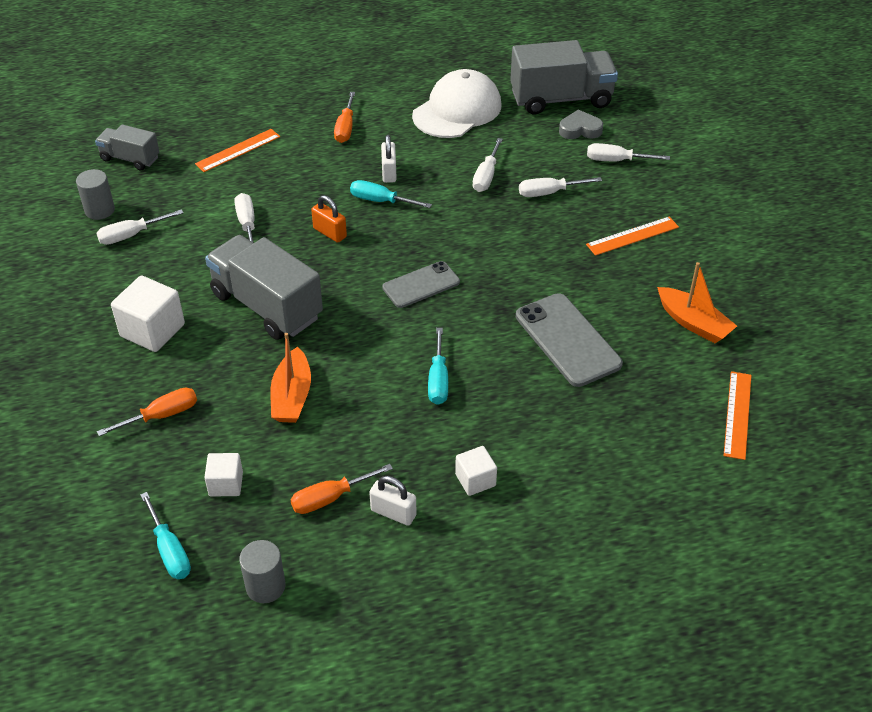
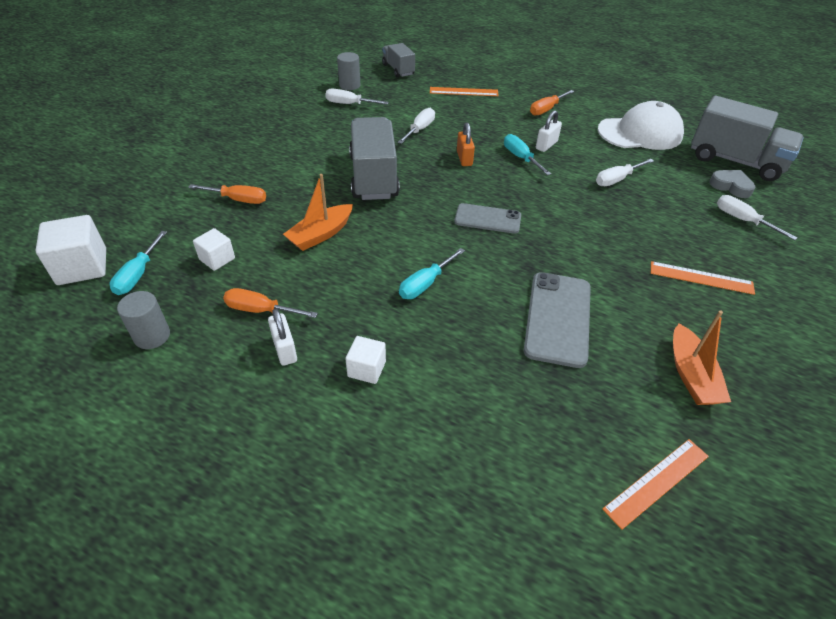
camera: 40 degrees right, 0 degrees up
white cube [111,275,185,352] -> white cube moved to [35,215,106,285]
white screwdriver [519,177,602,197] -> none

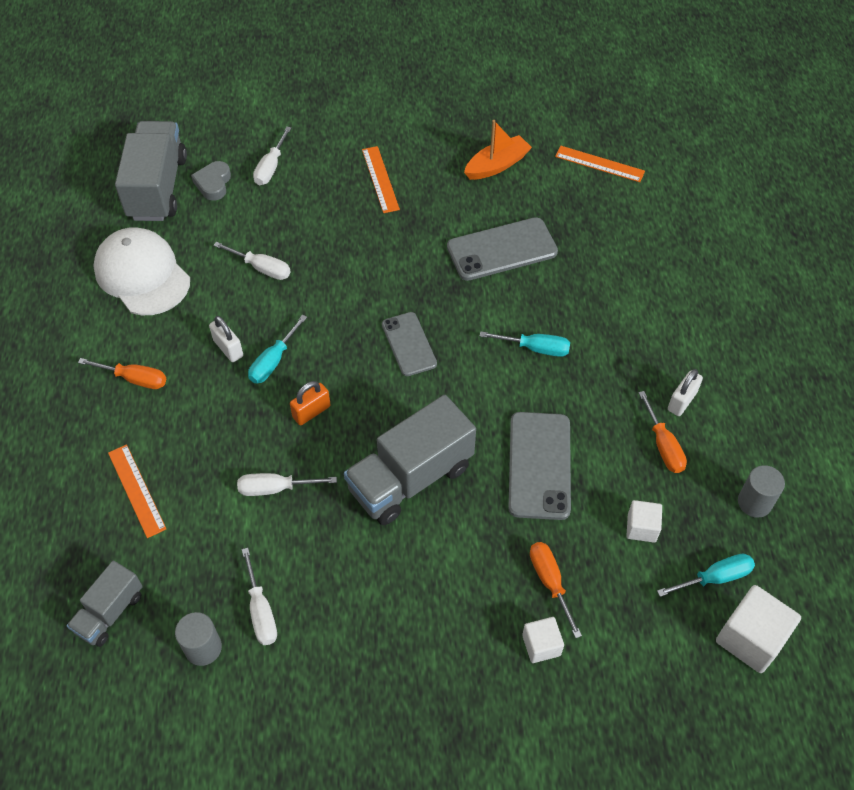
camera: 120 degrees left, 10 degrees up
orange boat [283,174,353,251] -> grey phone [508,412,571,520]
white cube [345,336,386,384] -> white cube moved to [522,617,564,663]
white padlock [536,110,562,152] -> white padlock turned 45 degrees clockwise [209,316,243,362]

